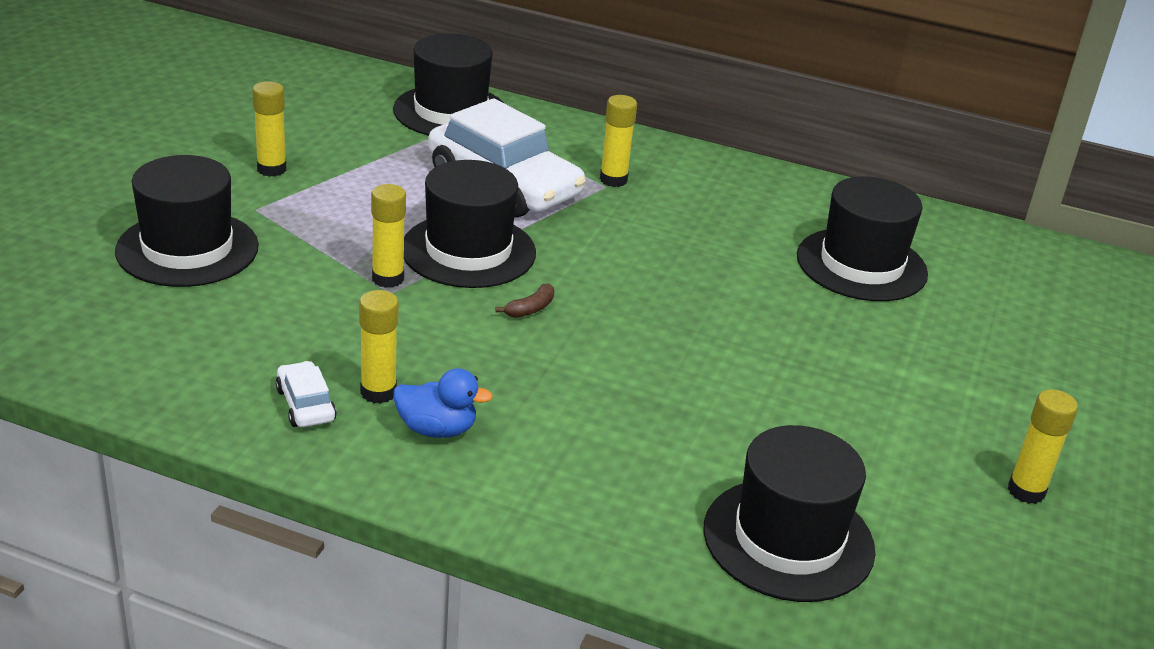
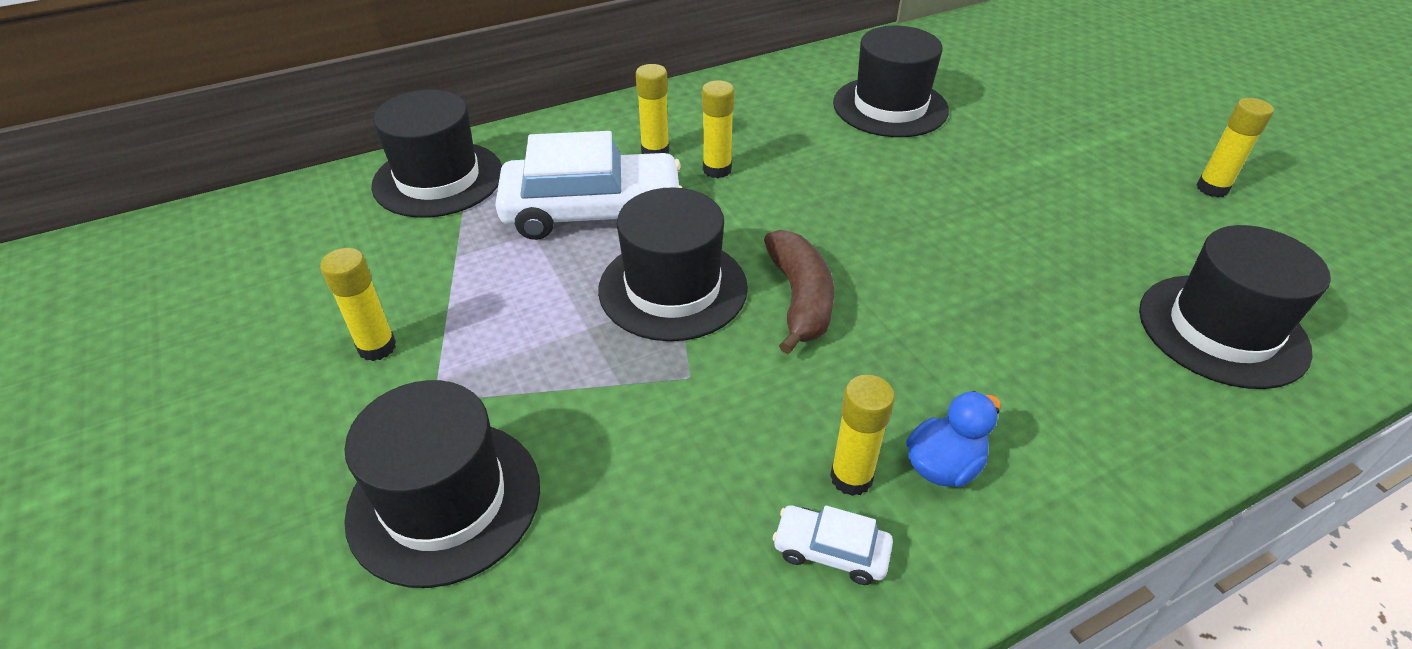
camera: 45 degrees left, 10 degrees up
yellow glue stick [371,184,406,288] -> yellow glue stick moved to [702,80,734,178]
brown banana [495,283,554,318] -> brown banana [764,230,834,354], size x2.16

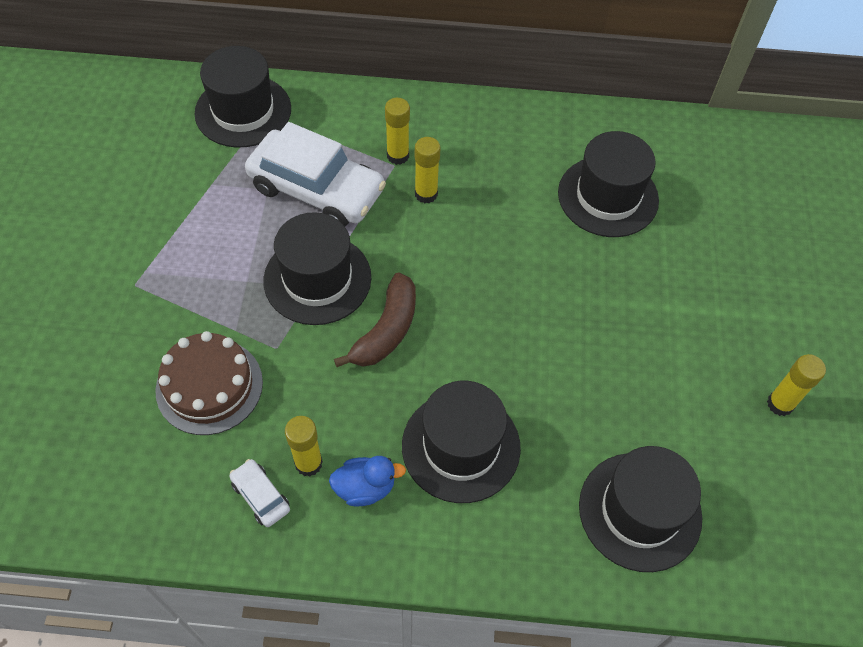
camera: 30 degrees right, 15 degrees up
yellow glue stick [320,248,396,361] -> none
black hat [344,380,540,588] -> black hat moved to [402,381,521,503]
none -> brown cake [155,331,263,435]

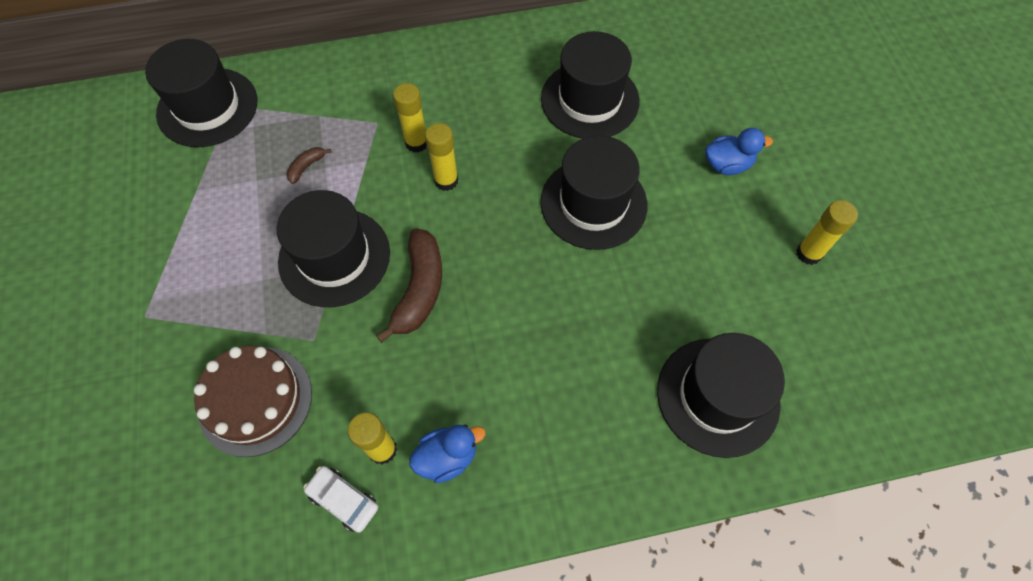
camera: 15 degrees left, 5 degrees up
white car [245,122,386,226] -> brown banana [287,147,332,184]
yellow glue stick [385,98,410,165] -> yellow glue stick moved to [425,123,458,191]
black hat [402,381,521,503] -> black hat moved to [540,135,647,250]
none -> blue duck [705,128,773,175]

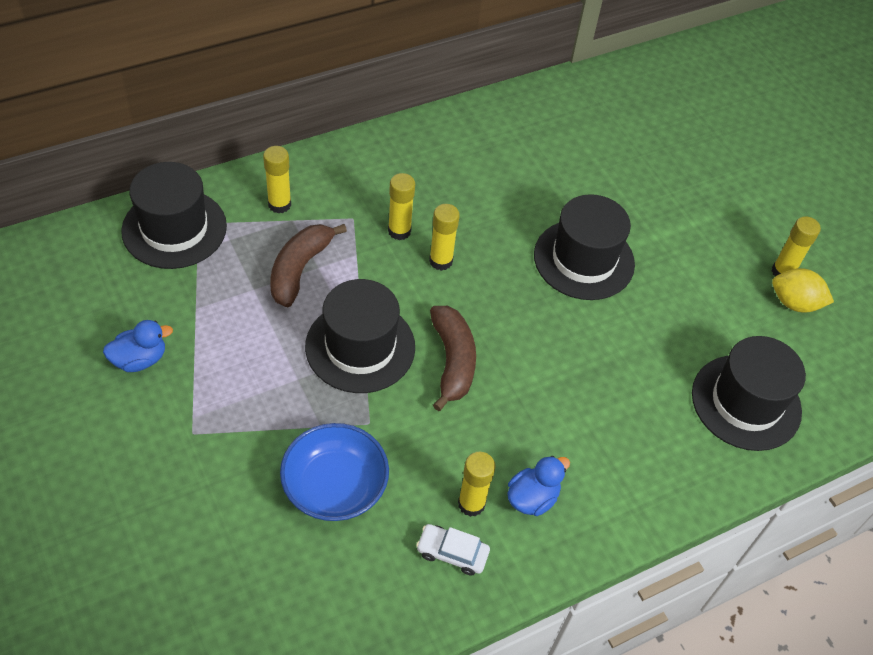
camera: 20 degrees left, 10 degrees down
brown cake [194,346,312,457] -> blue bowl [280,423,389,521]
brown banana [287,147,332,184] -> brown banana [271,224,347,307], size x2.16
black hat [541,31,640,139] -> none
blue duck [705,128,773,175] -> blue duck moved to [103,320,173,372]
none -> yellow glue stick [263,146,291,213]
none -> yellow lemon [772,268,834,313]

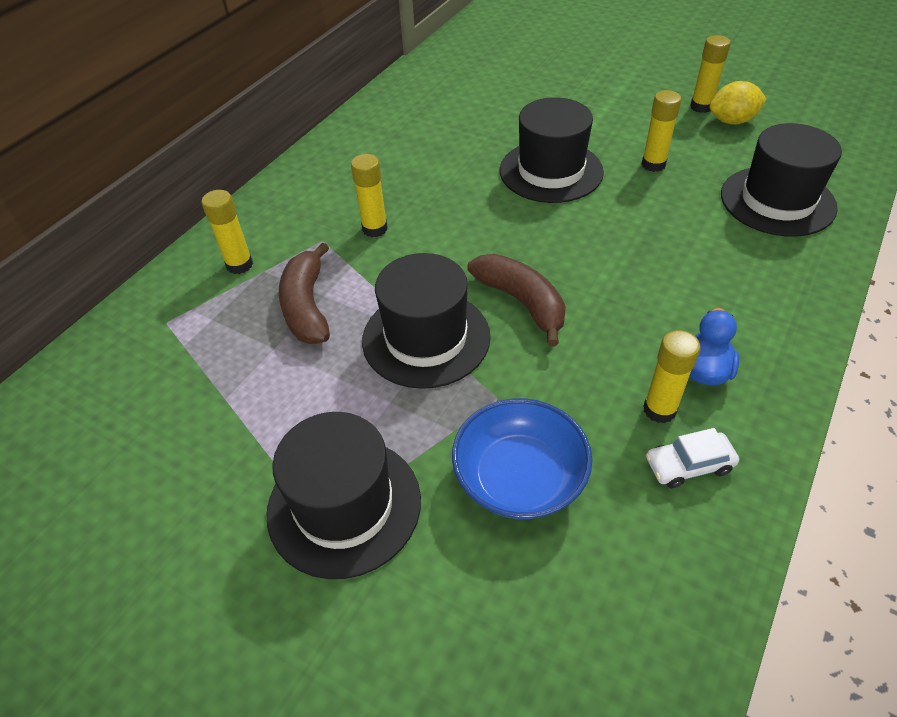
camera: 25 degrees left, 5 degrees down
blue duck [103,320,173,372] -> none
black hat [121,162,227,269] -> black hat moved to [267,412,421,579]
yellow glue stick [429,204,460,271] -> yellow glue stick moved to [642,90,682,172]

